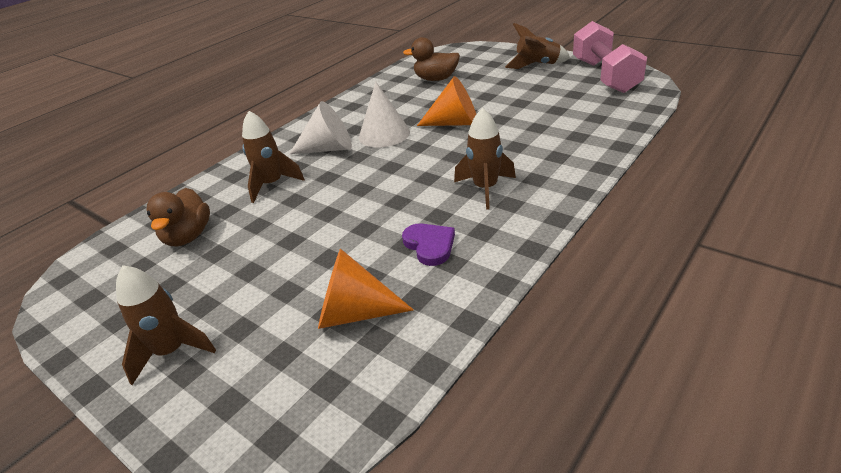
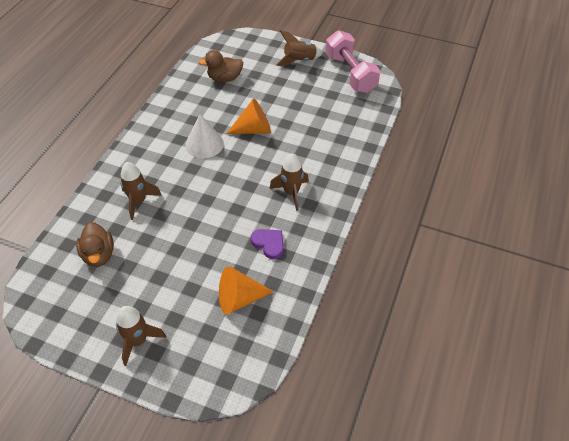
camera: 20 degrees left, 15 degrees up
white cone [289,101,352,154] -> none

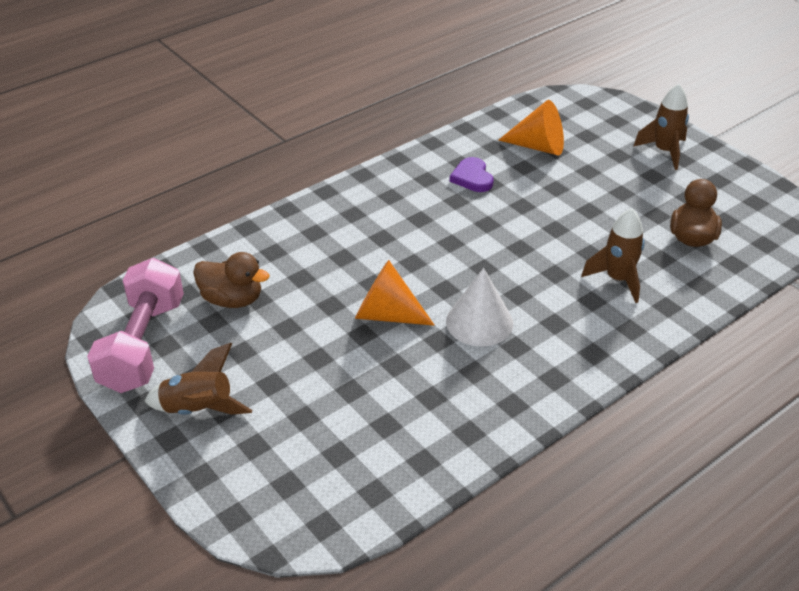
camera: 150 degrees left, 10 degrees down
brown duck [199,50,243,82] -> brown duck moved to [193,252,269,308]
brown rocket [269,153,309,211] -> none

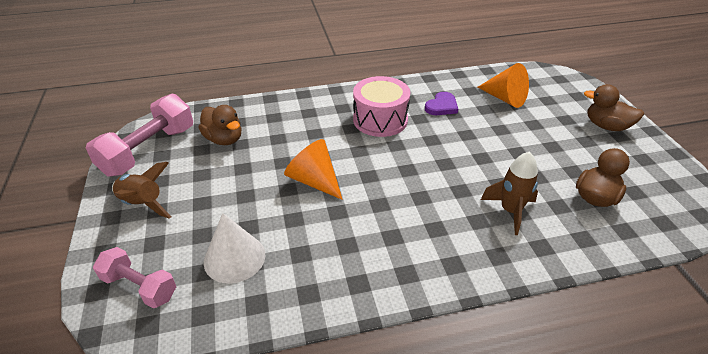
camera: 25 degrees right, 0 degrees up
white cone [446,268,513,346] -> white cone moved to [204,213,265,284]
purple heart [450,157,494,192] -> purple heart turned 150 degrees counterclockwise [425,92,458,115]
brown rocket [633,84,689,170] -> brown duck [584,84,644,131]
none -> pink dumbbell [93,247,176,308]
none -> pink drum [353,76,410,137]

